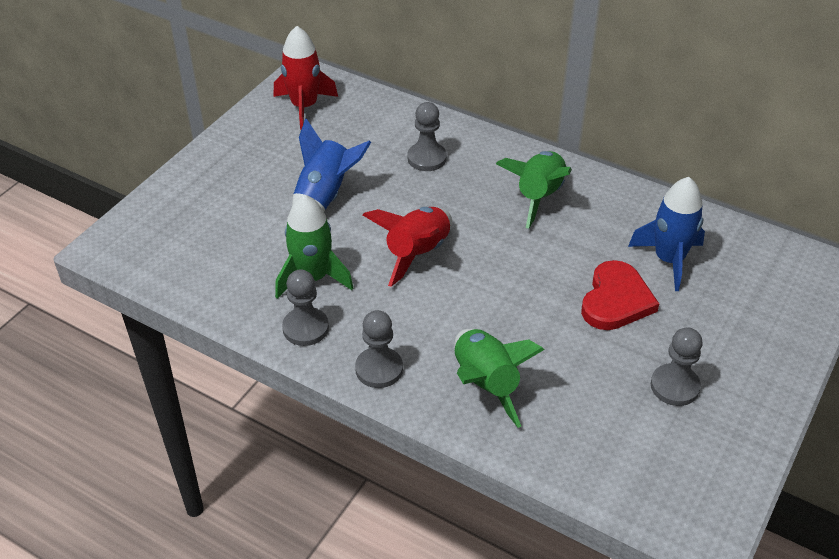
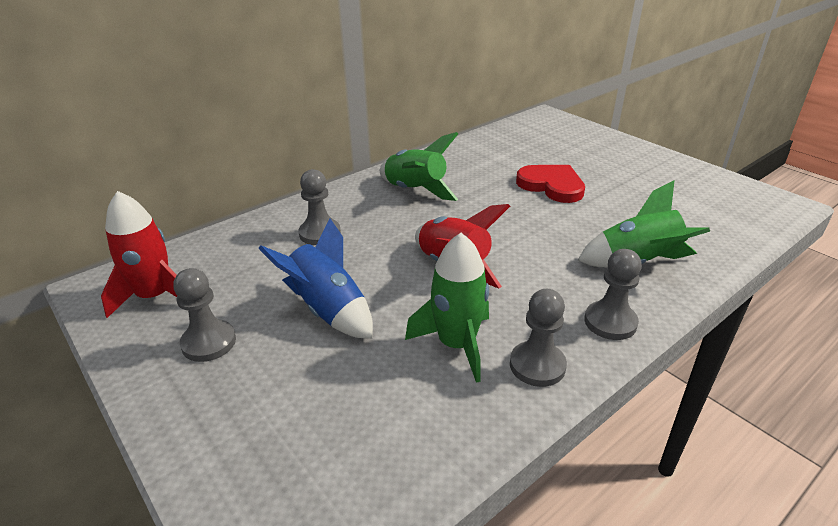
camera: 70 degrees left, 10 degrees down
blue rocket [628,177,705,291] -> none
grey pawn [651,327,703,406] -> grey pawn moved to [173,268,236,362]

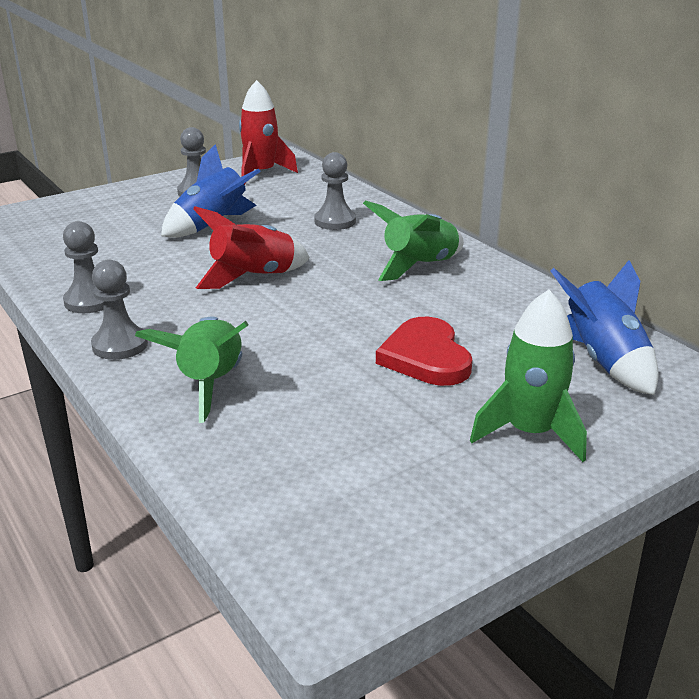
camera: 95 degrees right, 5 degrees down
green rocket [405,233,489,383] -> green rocket moved to [470,290,587,462]
red heart [516,165,585,203] -> red heart turned 120 degrees clockwise [376,317,472,386]
none -> blue rocket [551,260,659,395]

